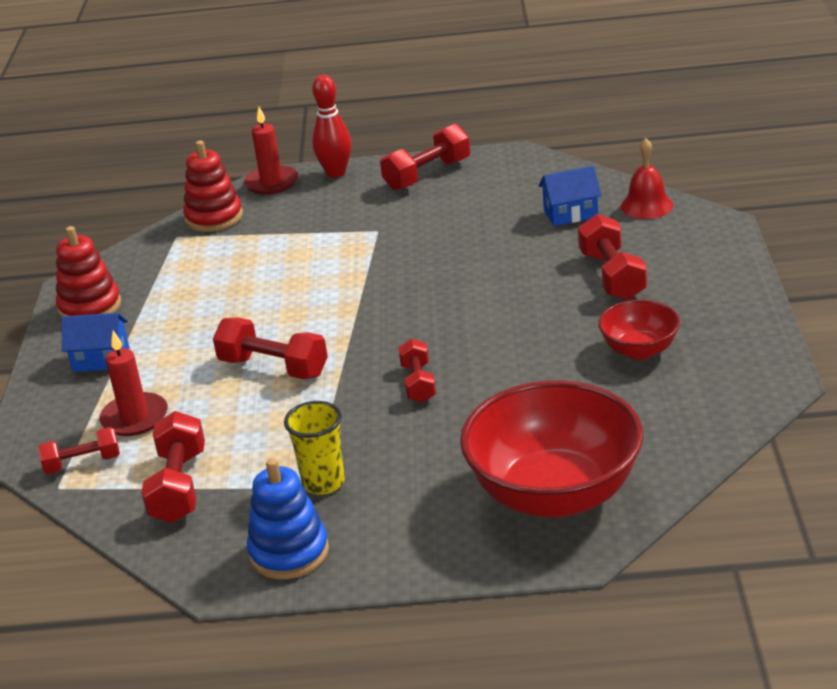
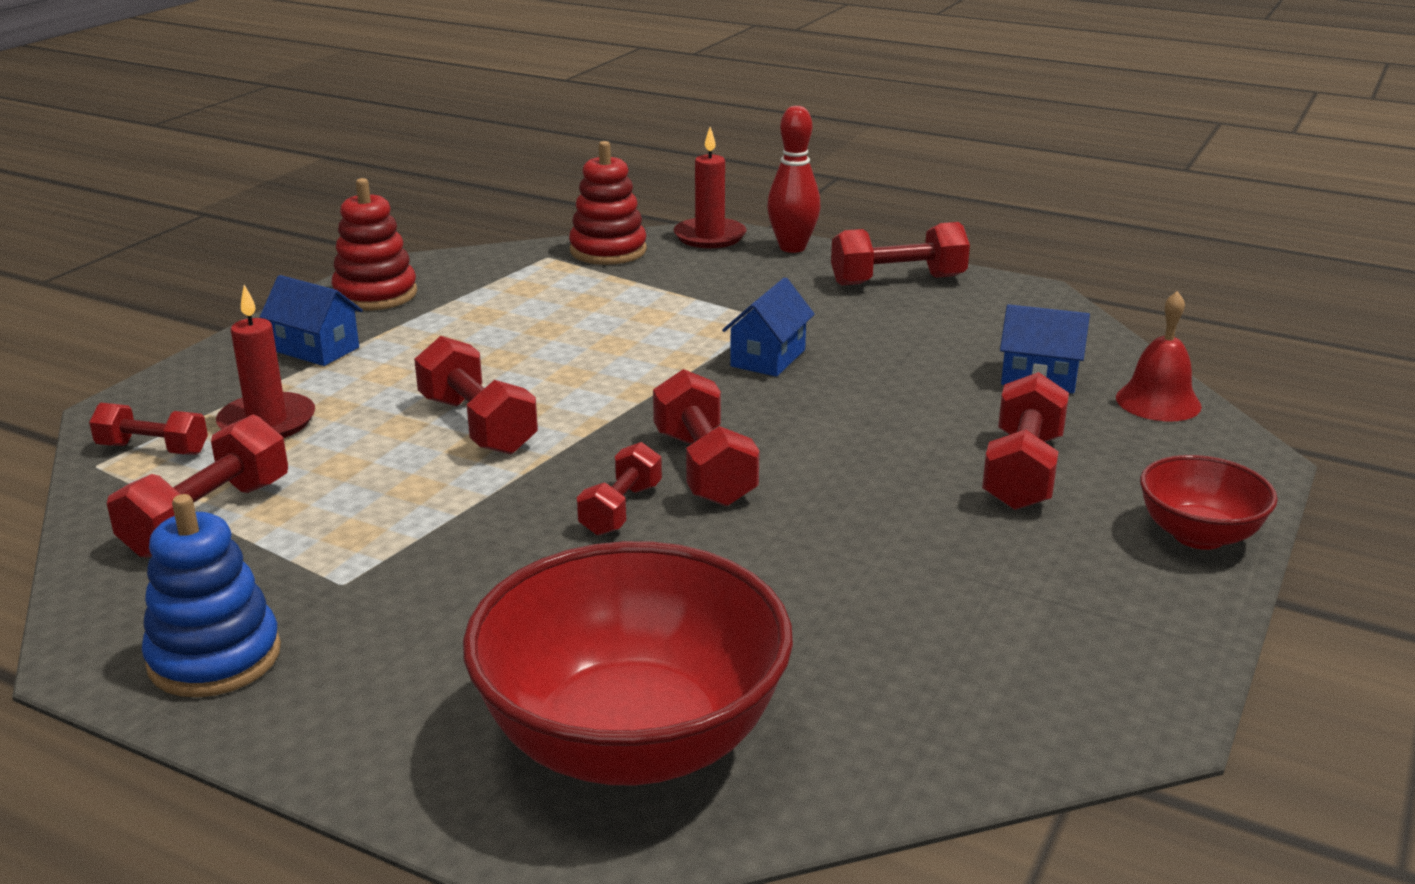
camera: 25 degrees right, 5 degrees down
yellow cup [284,401,345,495] -> none
red bowl [598,300,680,360] -> red bowl moved to [1140,455,1278,550]
none -> red dumbbell [653,369,760,506]
none -> blue house [722,277,815,377]

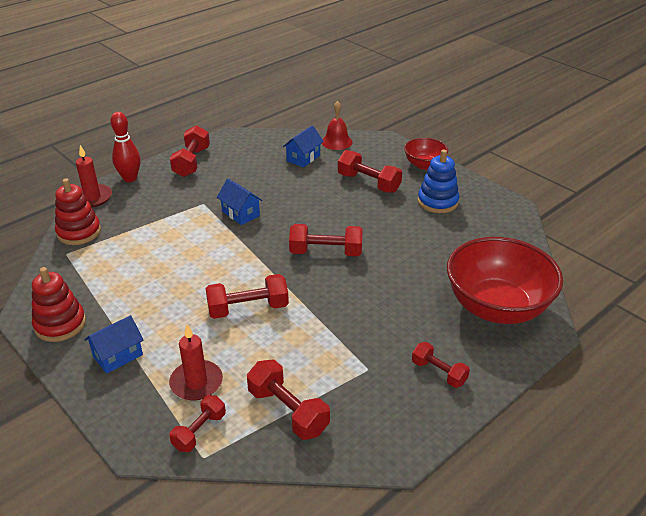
camera: 70 degrees left, 10 degrees up
blue stacking toy [142,494,281,697] -> blue stacking toy moved to [418,150,459,213]
red dumbbell [577,442,662,536] -> red dumbbell moved to [412,342,470,388]

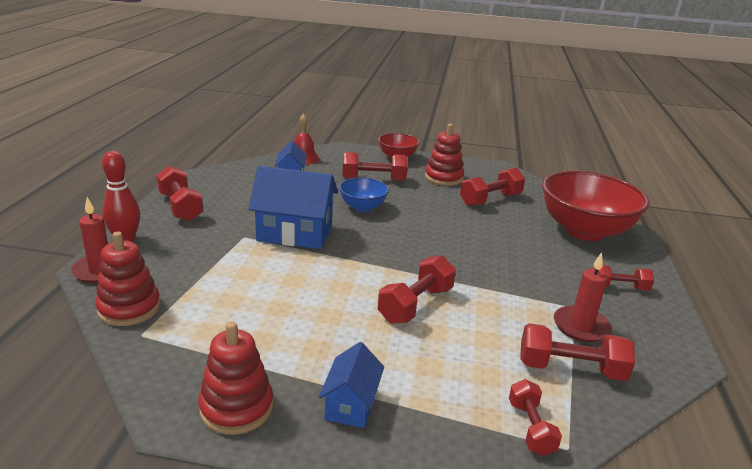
camera: 40 degrees left, 10 degrees down
red candle [169,324,223,401] -> red candle moved to [554,252,612,342]
blue house [217,179,263,225] -> blue house [249,166,338,249], size x1.79
red dumbbell [289,224,363,256] -> red dumbbell moved to [460,168,525,206]
blue stacking toy [418,150,459,213] -> red stacking toy [425,124,464,186]
none -> blue bowl [339,178,389,212]

